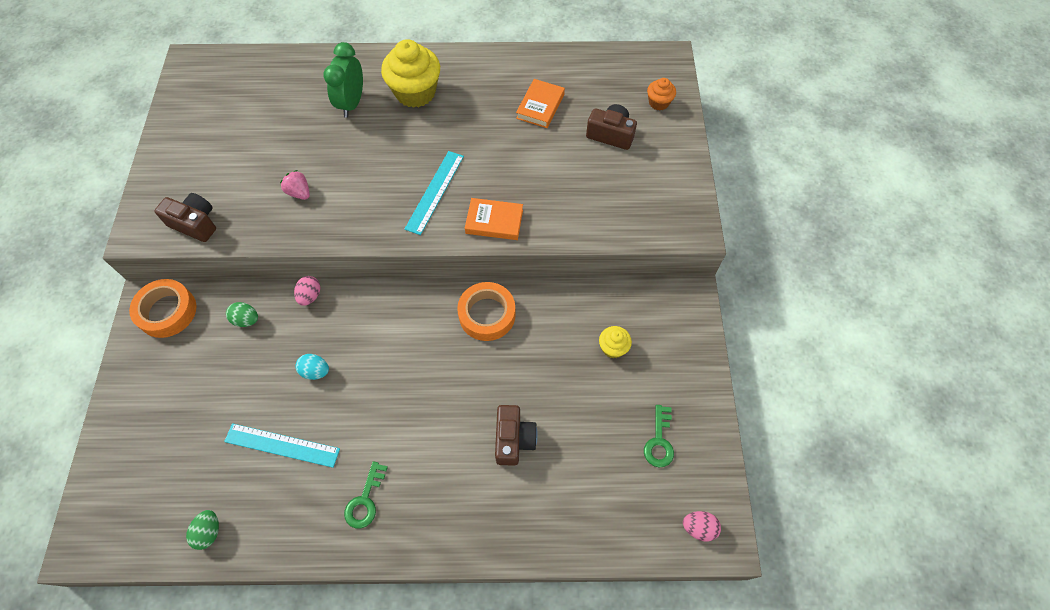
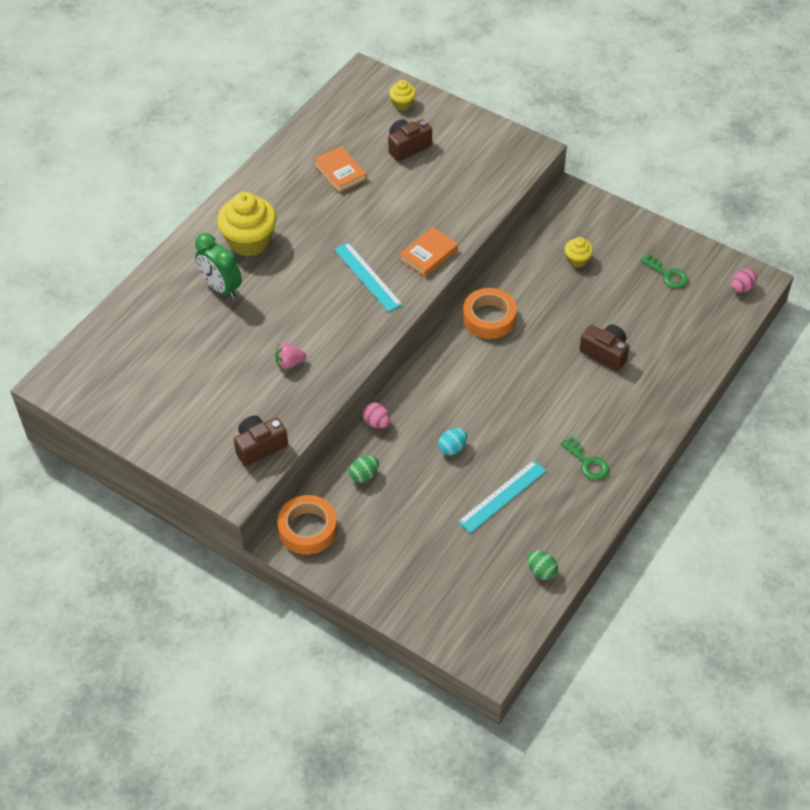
camera: 55 degrees left, 10 degrees down
orange cupcake [647,78,676,110] -> yellow cupcake [389,80,416,110]

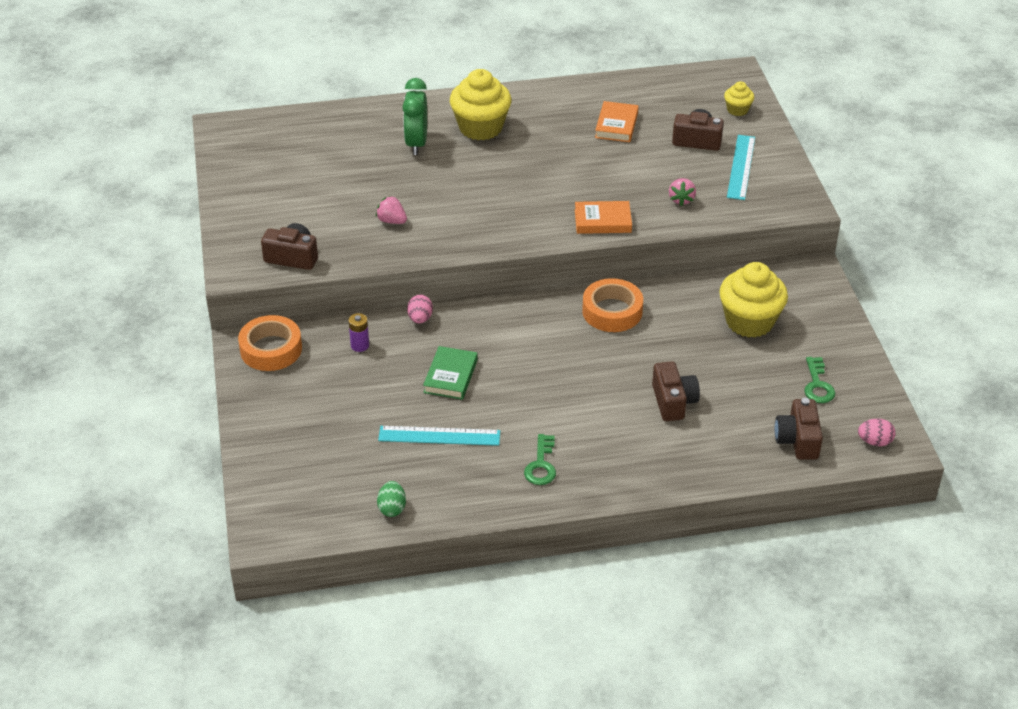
camera: 45 degrees right, 10 degrees down
turquoise ruler [334,242,403,312] -> turquoise ruler moved to [727,135,755,200]
green egg [349,456,379,483] -> purple battery [349,313,369,352]
turquoise egg [438,428,467,455] -> green book [423,346,478,400]
yellow cupcake [565,237,593,268] -> yellow cupcake [719,262,788,338], size x2.02
none -> pink strawberry [669,178,696,206]
none -> brown camera [775,398,823,460]

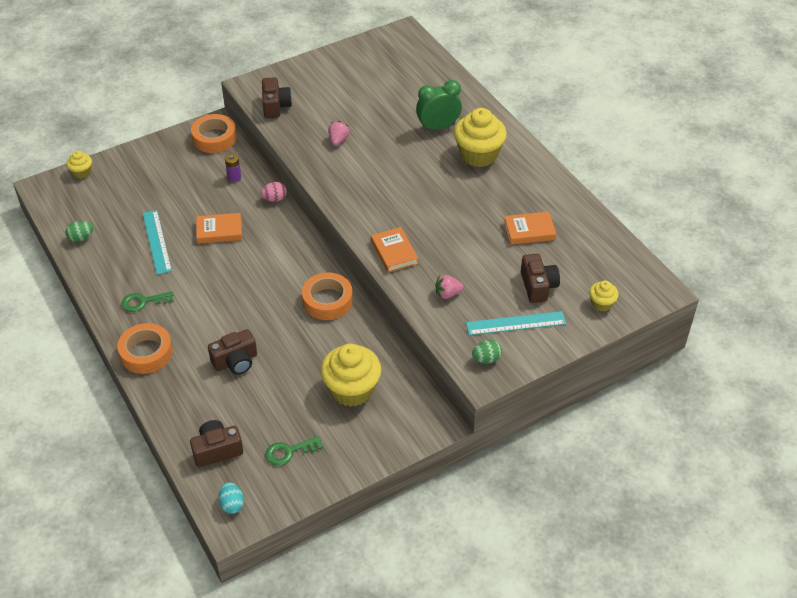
camera: 70 degrees right, 5 degrees up
green book [423,346,478,400] -> orange book [196,213,242,244]
pink egg [858,418,896,446] -> turquoise egg [219,482,244,514]
none -> yellow cupcake [67,151,92,179]
none -> orange tape [117,323,173,374]
none -> green egg [472,340,502,363]

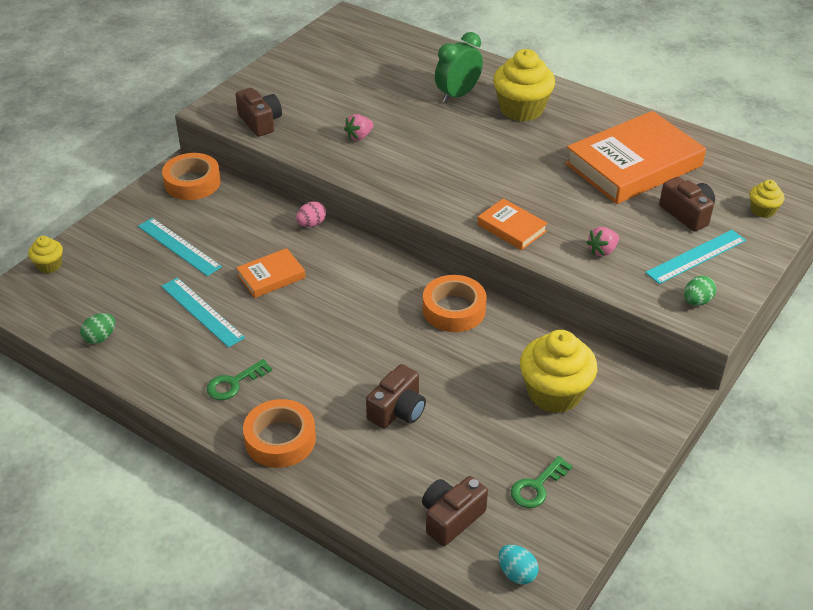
camera: 25 degrees left, 5 degrees down
purple battery [225,153,241,182] -> none
pink strawberry [328,121,349,146] -> pink strawberry turned 120 degrees counterclockwise [344,114,374,141]
orange book [504,212,556,245] -> orange book [565,111,706,204], size x2.10
none -> turquoise ruler [138,218,222,276]

